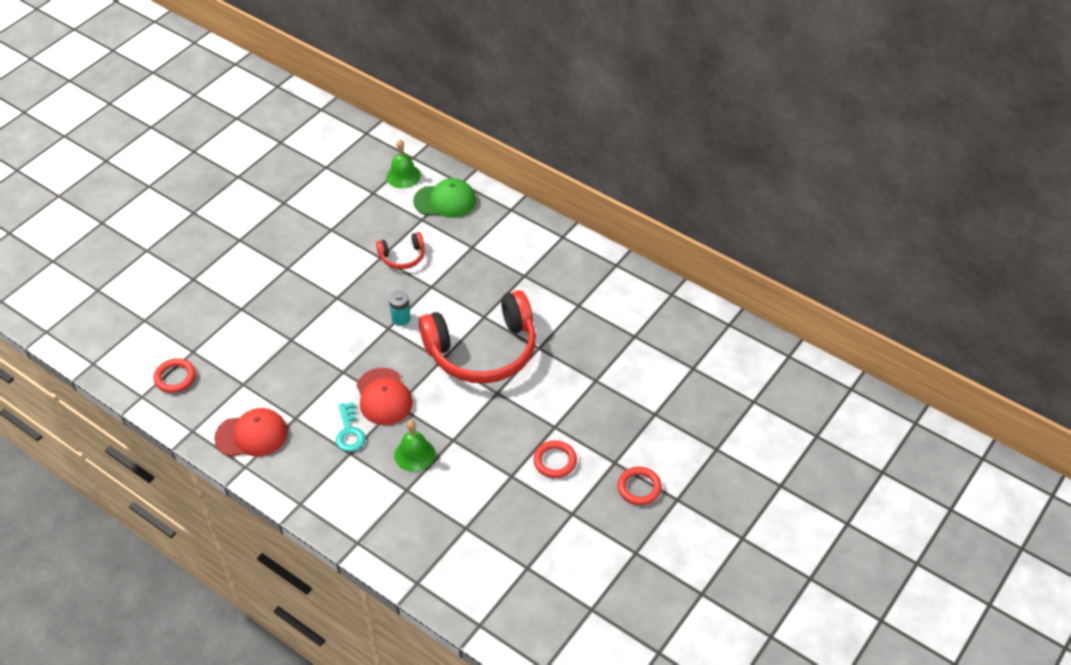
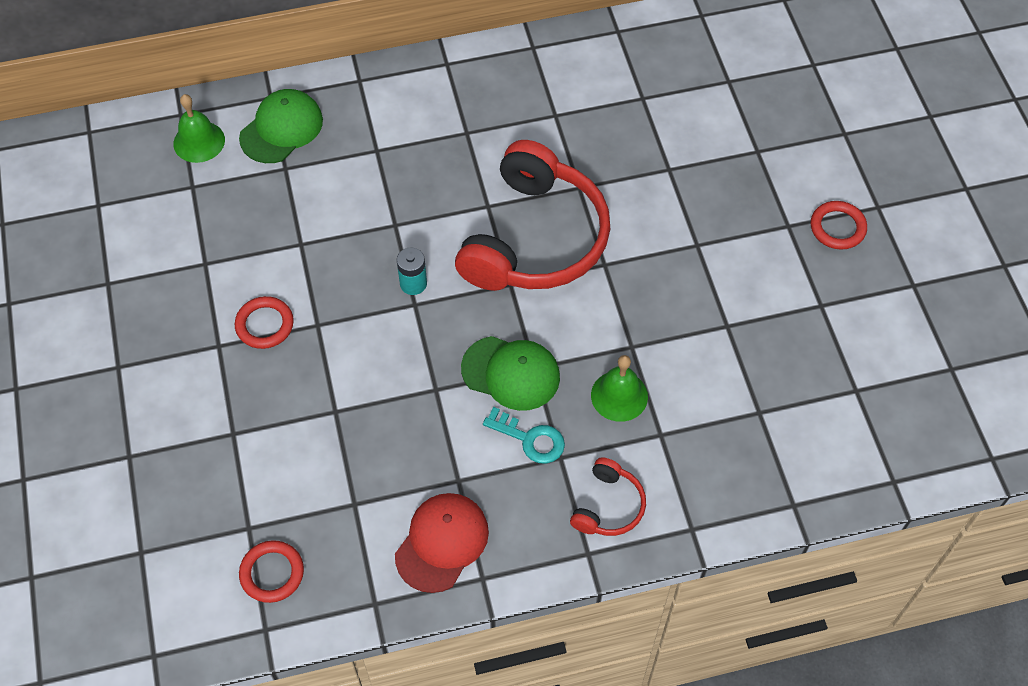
camera: 50 degrees left, 10 degrees up
red cap [356,368,413,425] -> green cap [461,336,560,411]
red headphones [376,232,425,269] -> red headphones moved to [570,457,646,536]
red ring [533,440,577,478] -> red ring moved to [235,296,294,349]

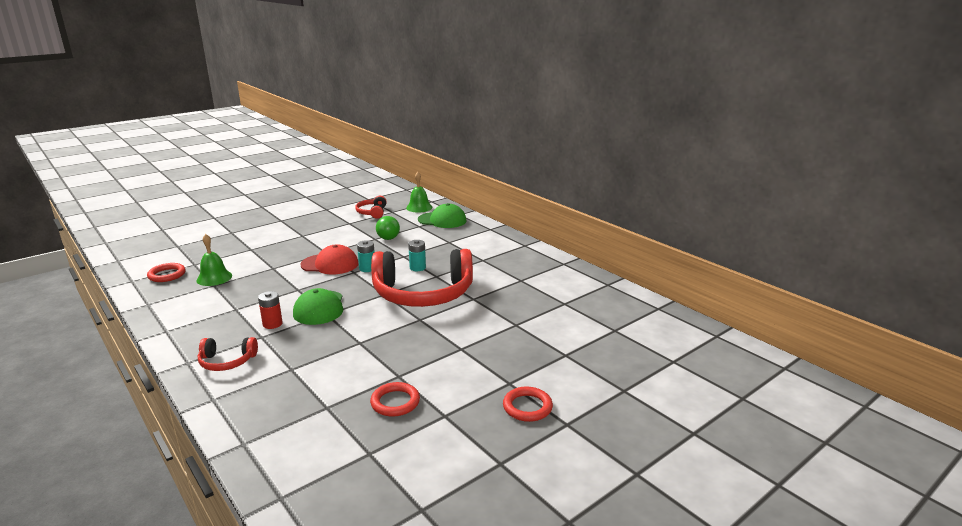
camera: 65 degrees right, 35 degrees down
red ring [235,296,294,349] -> red ring moved to [370,382,420,417]
red cap [395,493,489,593] -> red cap moved to [300,244,359,274]
turquoise key [483,407,565,464] -> red battery [258,291,283,329]
green bell [591,355,648,422] -> green bell moved to [196,234,232,286]
none -> red headphones [355,196,387,219]
none -> green light bulb [376,216,400,240]
none -> turquoise battery [408,240,426,271]

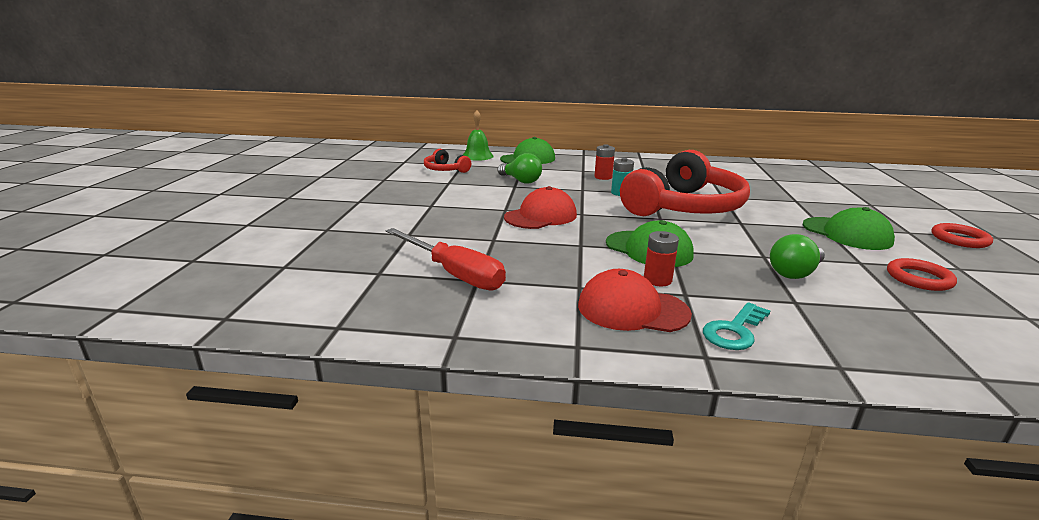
camera: 45 degrees left, 0 degrees up
red ring [147,263,186,282] -> none
green bell [196,234,232,286] -> red screwdriver [386,228,506,290]
red headphones [198,337,258,371] -> turquoise key [703,302,770,350]
turquoise battery [357,240,375,272] -> none
none -> red cap [578,269,692,332]
none -> red battery [594,144,615,180]
none -> green light bulb [770,234,825,279]
none -> green cap [803,207,895,250]

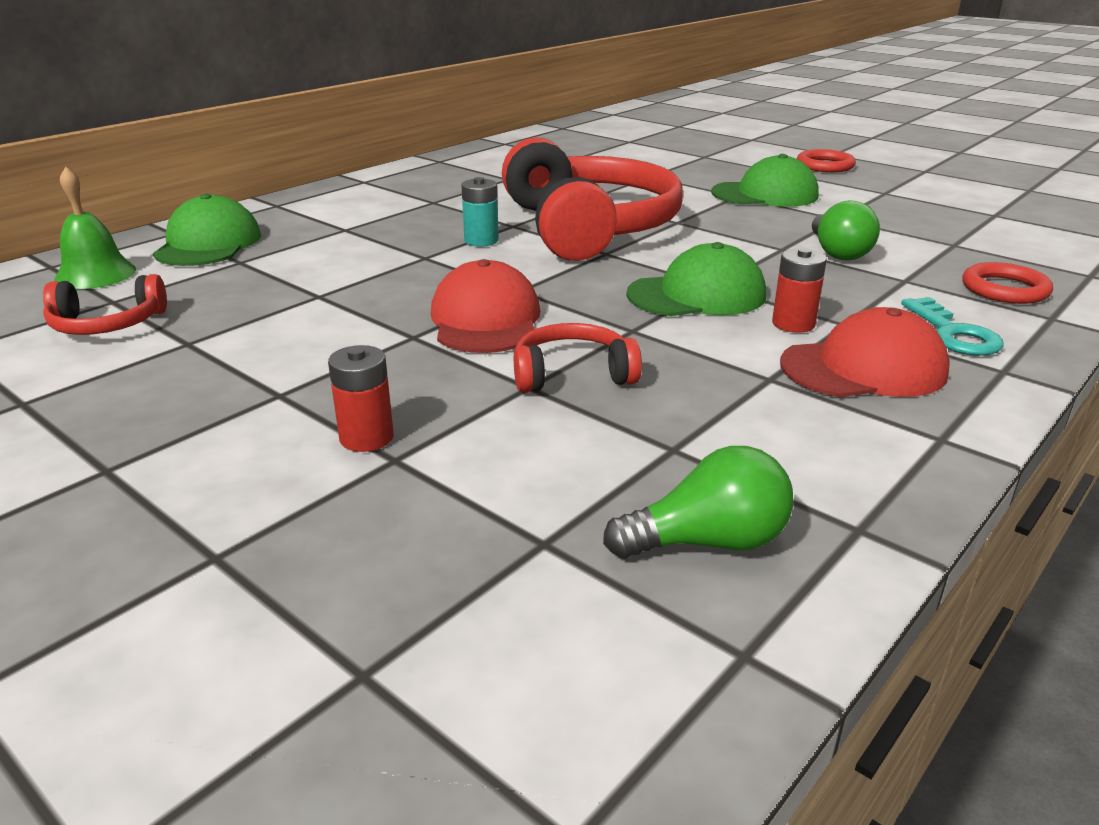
camera: 55 degrees left, 5 degrees up
red screwdriver [386,228,506,290] -> none
green light bulb [498,153,542,184] -> green light bulb moved to [603,446,793,559]
red cap [578,269,692,332] -> red cap turned 150 degrees counterclockwise [780,307,950,397]
red battery [594,144,615,180] -> red battery moved to [328,345,394,452]
red ring [887,258,957,291] -> red ring moved to [962,262,1053,304]
none -> red headphones [514,323,642,393]

